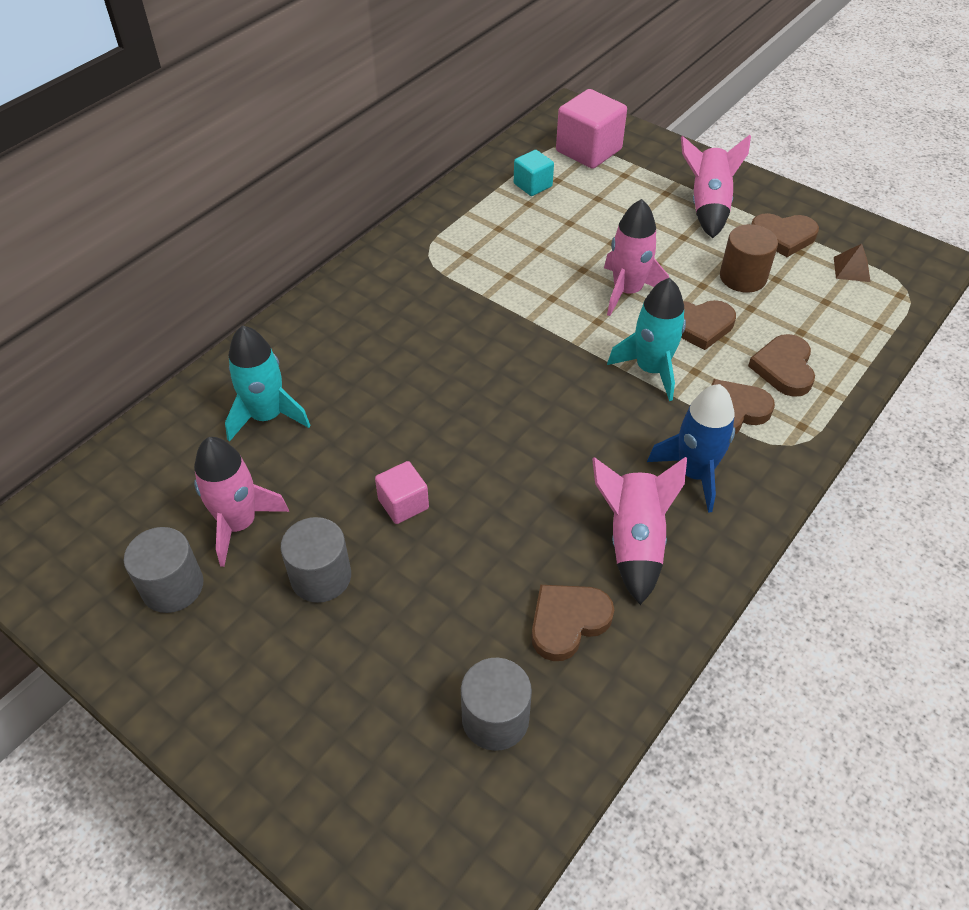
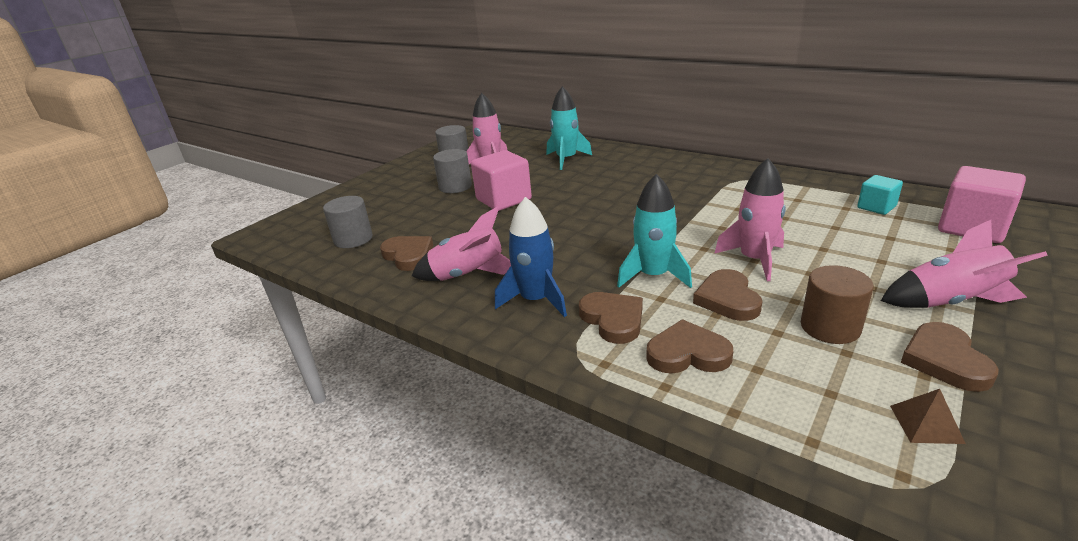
camera: 90 degrees right, 20 degrees down
pink cube [375,461,429,524] -> pink cube [471,150,532,211], size x1.76

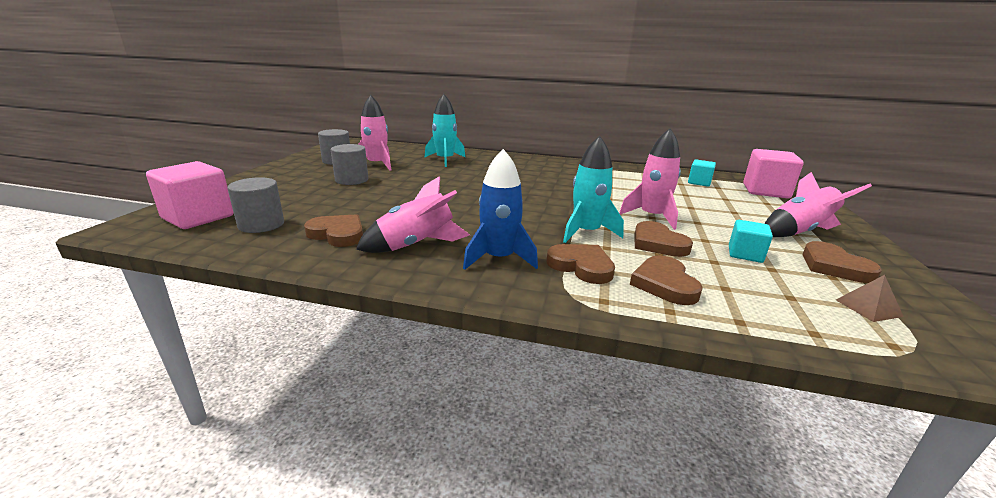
camera: 25 degrees left, 5 degrees down
pink cube [471,150,532,211] -> pink cube moved to [146,161,234,229]
brown heart [646,319,733,374] -> brown heart turned 75 degrees counterclockwise [630,256,703,305]
brown cylinder [801,265,873,344] -> turquoise cube [729,220,773,263]

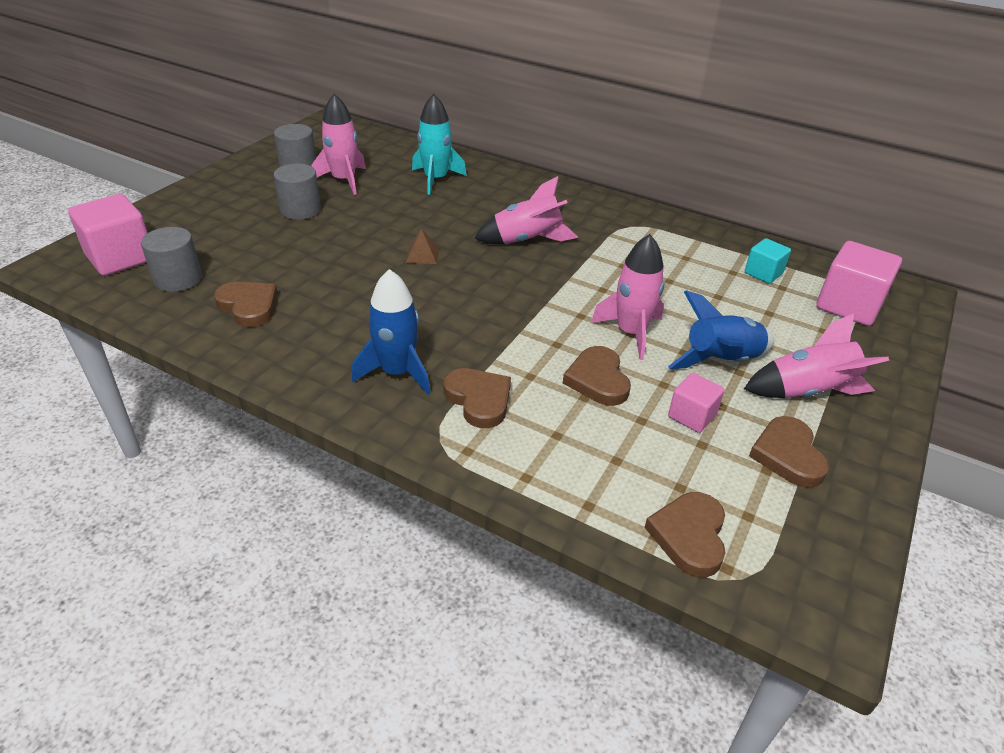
camera: 15 degrees right, 15 degrees up
pink rocket [356,176,470,253] -> pink rocket moved to [474,176,578,244]
turquoise rocket [563,136,624,243] -> none
brown heart [630,256,703,305] -> brown heart moved to [644,492,726,578]
turquoise cube [729,220,773,263] -> pink cube [668,373,725,433]
brown pyramid [836,275,904,322] -> brown pyramid moved to [406,229,439,264]
none -> blue rocket [668,290,774,369]

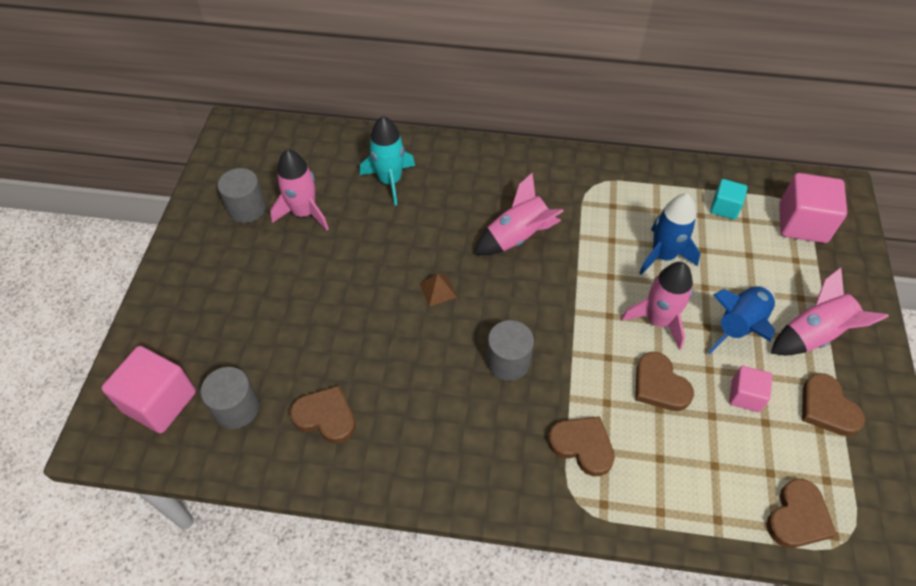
camera: 20 degrees left, 15 degrees up
grey cylinder [274,163,321,220] -> grey cylinder moved to [487,320,534,381]
blue rocket [352,269,430,395] -> blue rocket moved to [639,194,701,275]
brown heart [644,492,726,578] -> brown heart turned 135 degrees counterclockwise [766,479,837,548]

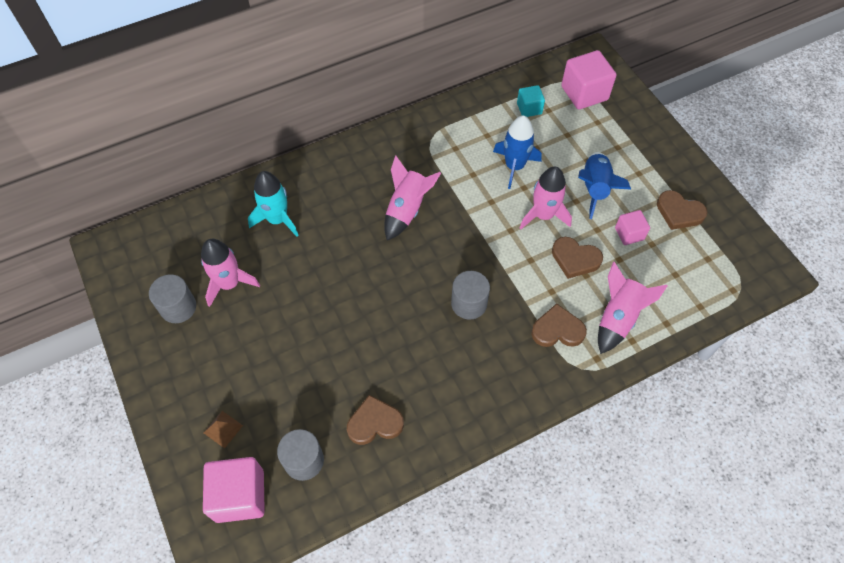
camera: 35 degrees left, 5 degrees up
brown pyramid [419,274,457,306] -> brown pyramid moved to [204,411,243,449]
brown heart [766,479,837,548] -> none
pink rocket [771,267,889,355] -> pink rocket moved to [598,261,668,354]

